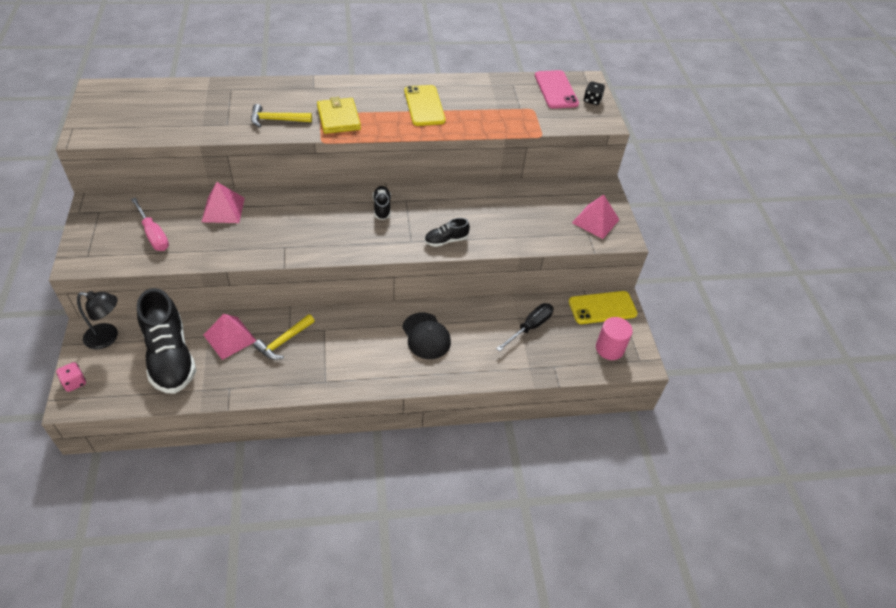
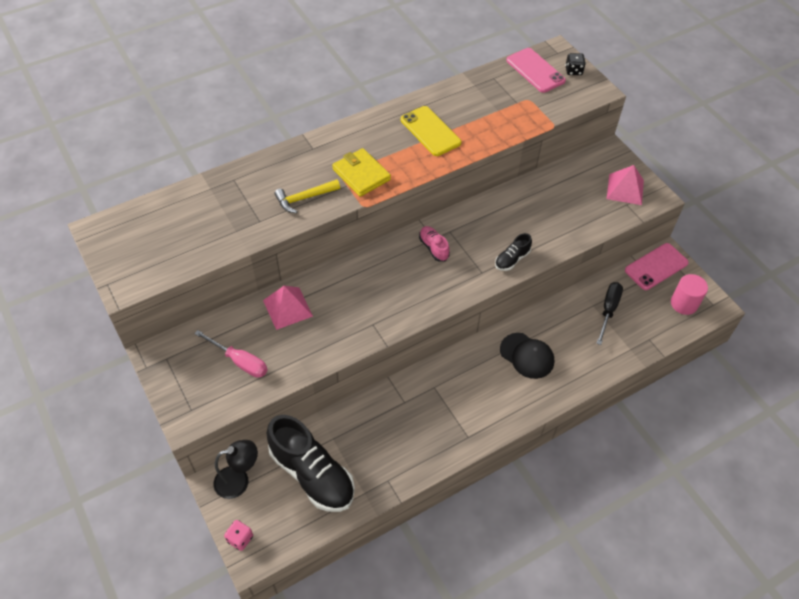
camera: 20 degrees left, 5 degrees up
pink pyramid [204,314,257,360] -> none
yellow hammer [253,314,315,360] -> none
black shoe [373,186,391,220] -> pink shoe [419,226,450,262]
yellow phone [569,291,638,324] -> pink phone [625,243,689,290]

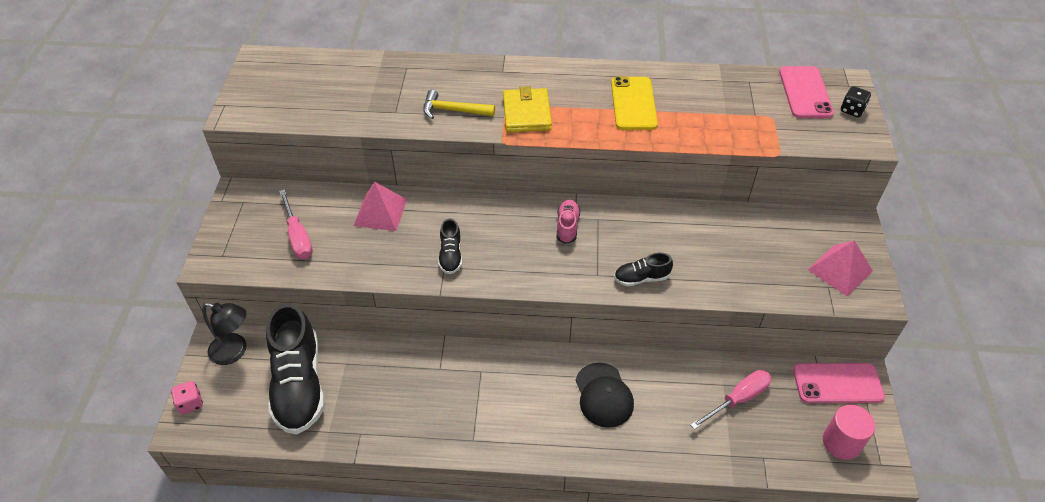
camera: 35 degrees right, 5 degrees down
black screwdriver [596,282,623,345] -> pink screwdriver [690,370,772,430]
none -> black shoe [438,218,462,274]

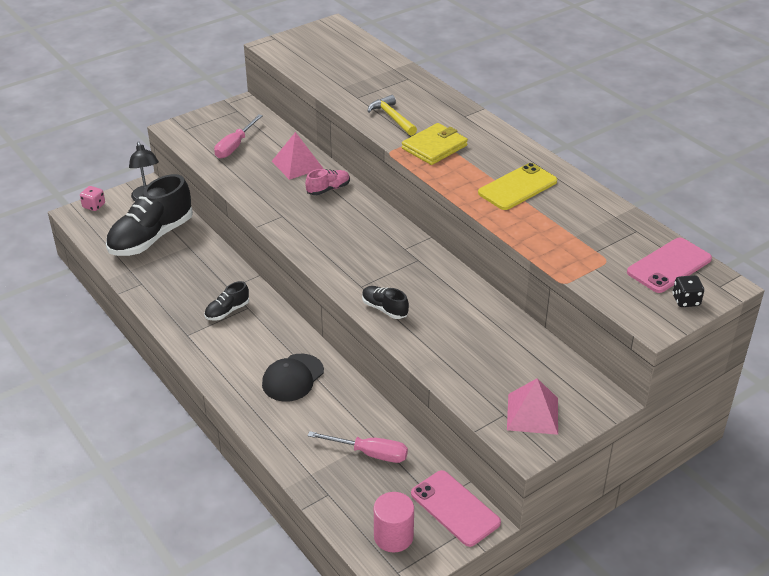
camera: 50 degrees right, 10 degrees down
black shoe [438,218,462,274] -> black shoe moved to [204,281,249,321]
pink shoe [557,200,580,244] -> pink shoe moved to [305,169,350,195]

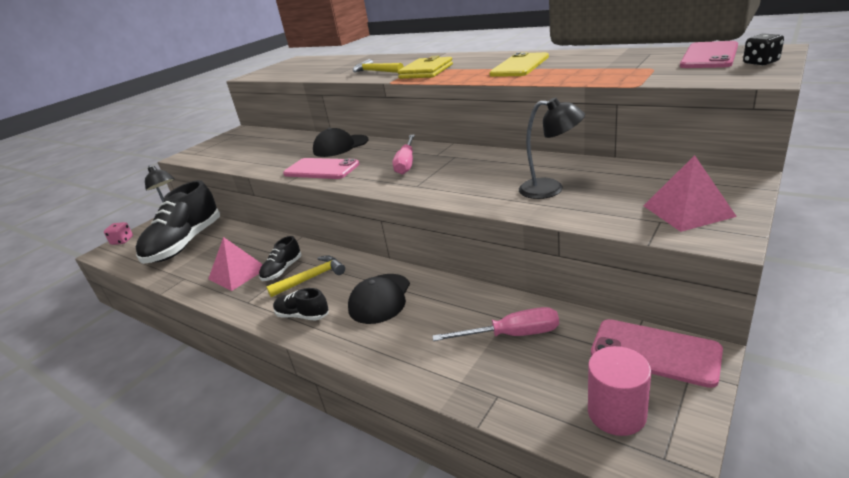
camera: 15 degrees left, 10 degrees down
pink screwdriver [214,114,263,158] -> pink screwdriver moved to [392,134,415,175]
pink pyramid [272,132,324,180] -> pink pyramid moved to [208,237,263,291]
pink shoe [305,169,350,195] -> black cap [313,128,368,157]
black shoe [362,286,409,319] -> black shoe moved to [273,288,329,321]
none -> yellow hammer [266,255,345,297]
none -> pink phone [283,158,360,179]
none -> black lamp [519,97,585,199]

